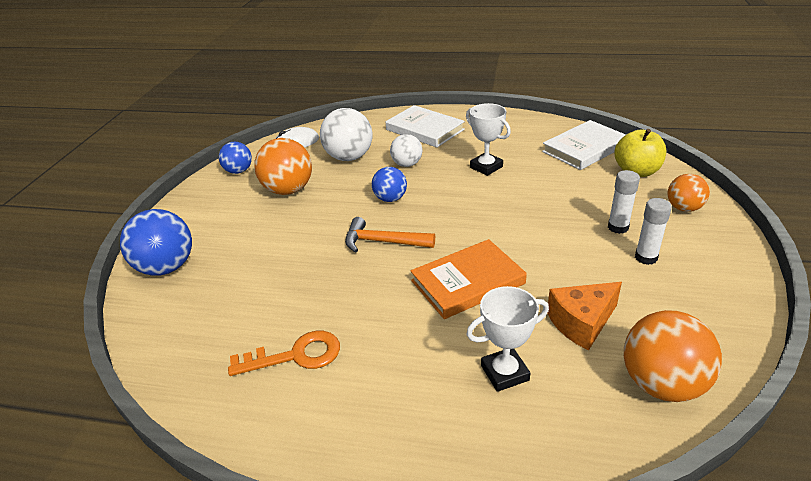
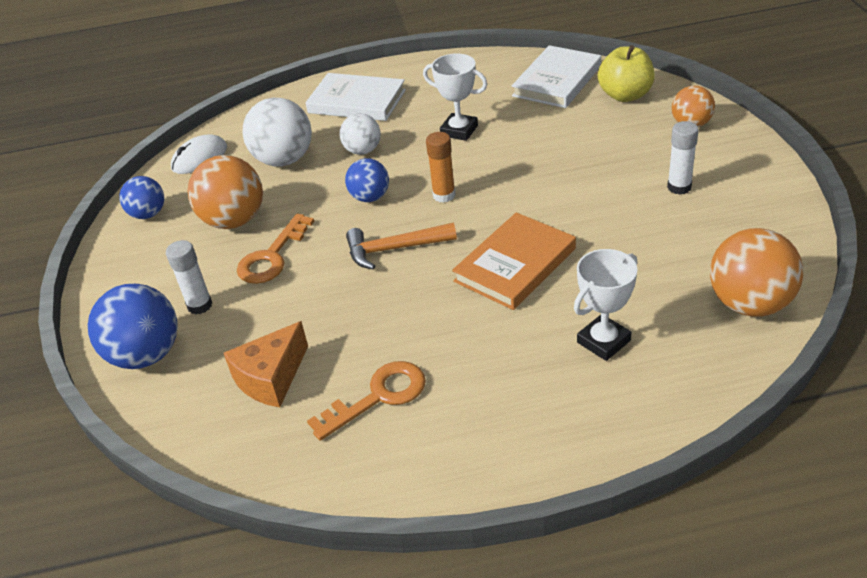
camera: 20 degrees left, 5 degrees up
orange cheese [547,282,622,350] -> orange cheese moved to [224,321,308,408]
white glue stick [608,170,640,234] -> white glue stick moved to [166,240,212,315]
none -> orange key [237,213,314,284]
none -> orange glue stick [426,132,456,203]

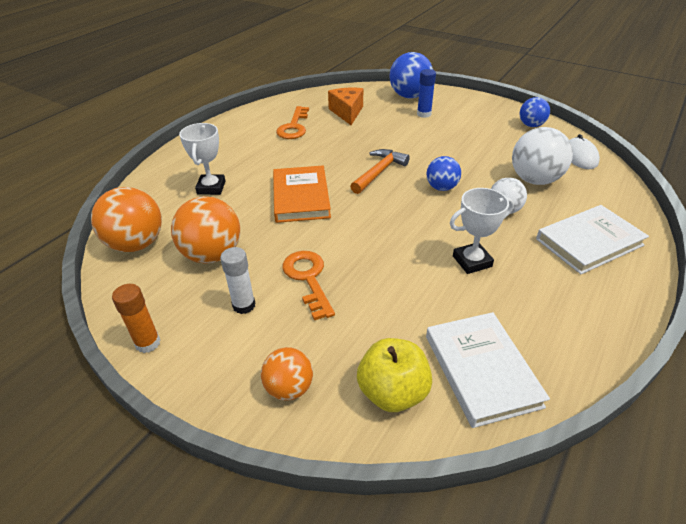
camera: 130 degrees right, 0 degrees up
white glue stick [166,240,212,315] -> blue glue stick [417,69,436,118]
orange ball [188,155,263,229] -> orange ball moved to [171,196,240,264]
orange key [237,213,314,284] -> orange key moved to [282,251,335,320]
orange glue stick [426,132,456,203] -> orange glue stick moved to [112,284,160,353]

